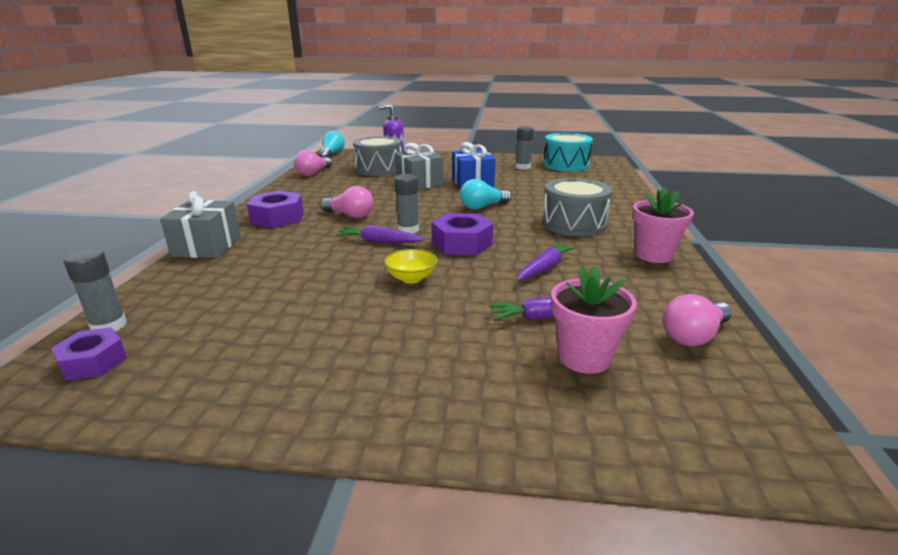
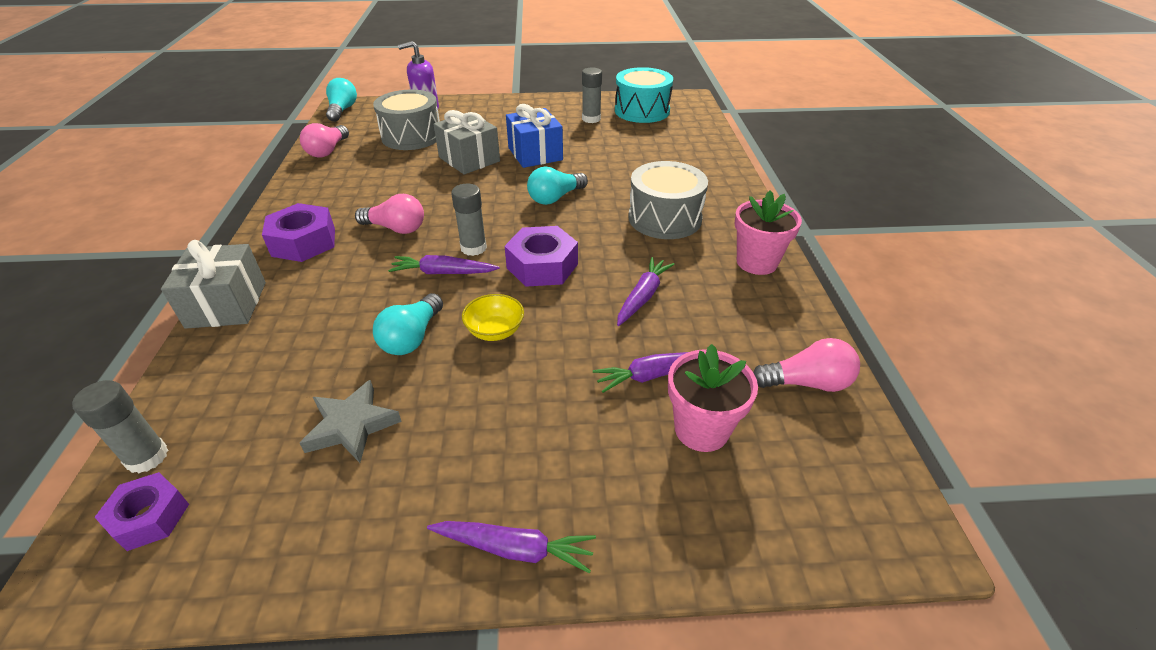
camera: 10 degrees left, 15 degrees up
pink light bulb [662,294,732,346] -> pink light bulb turned 135 degrees counterclockwise [753,338,860,392]
none -> grey star [300,380,402,463]
none -> turquoise light bulb [373,293,443,355]
none -> purple carrot [427,521,596,574]

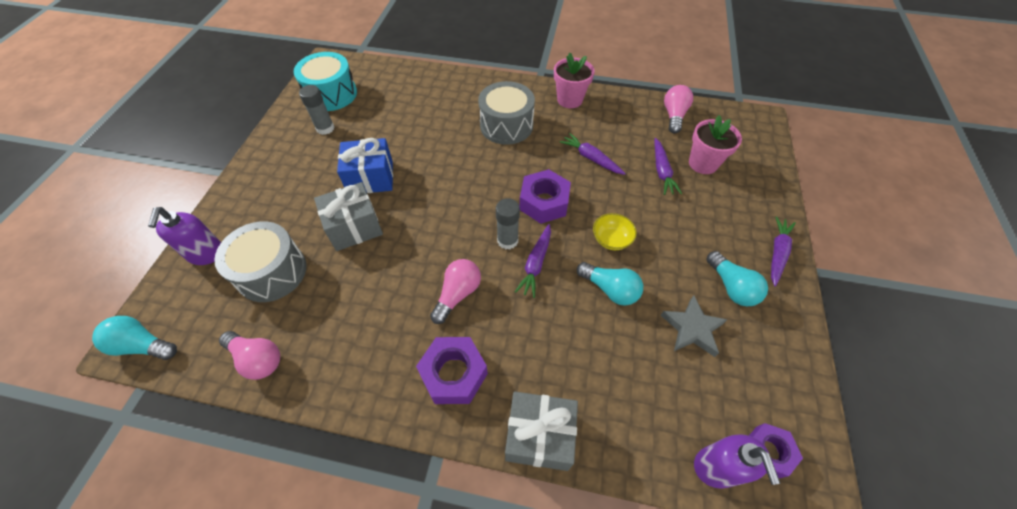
camera: 75 degrees left, 15 degrees up
grey glue stick [72,380,168,473] -> purple soap dispenser [694,434,780,489]
turquoise light bulb [527,167,588,205] -> turquoise light bulb moved to [706,251,768,306]

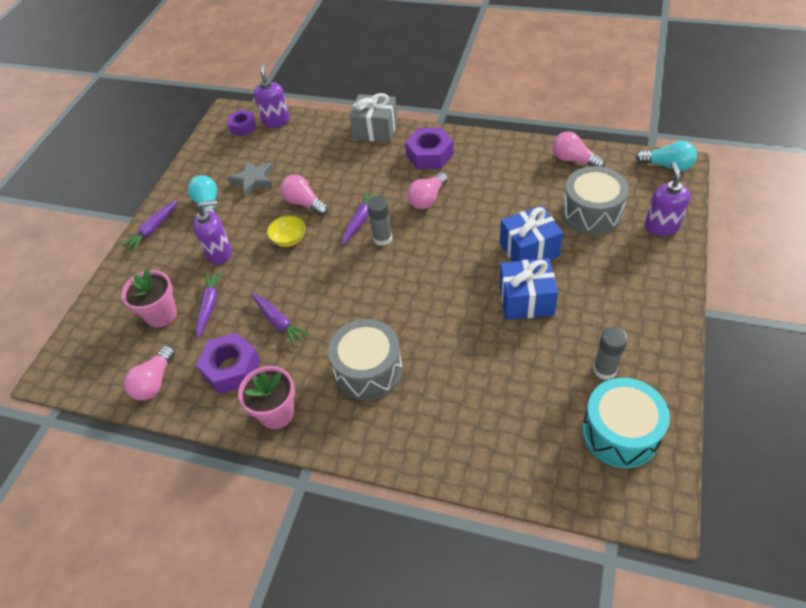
camera: 170 degrees left, 5 degrees down
grey gift [314,182,383,251] -> blue gift [500,205,563,262]
purple nut [520,169,571,224] -> purple nut moved to [196,333,260,394]
turquoise light bulb [577,262,643,306] -> pink light bulb [280,175,328,216]
none -> purple soap dispenser [193,200,232,264]

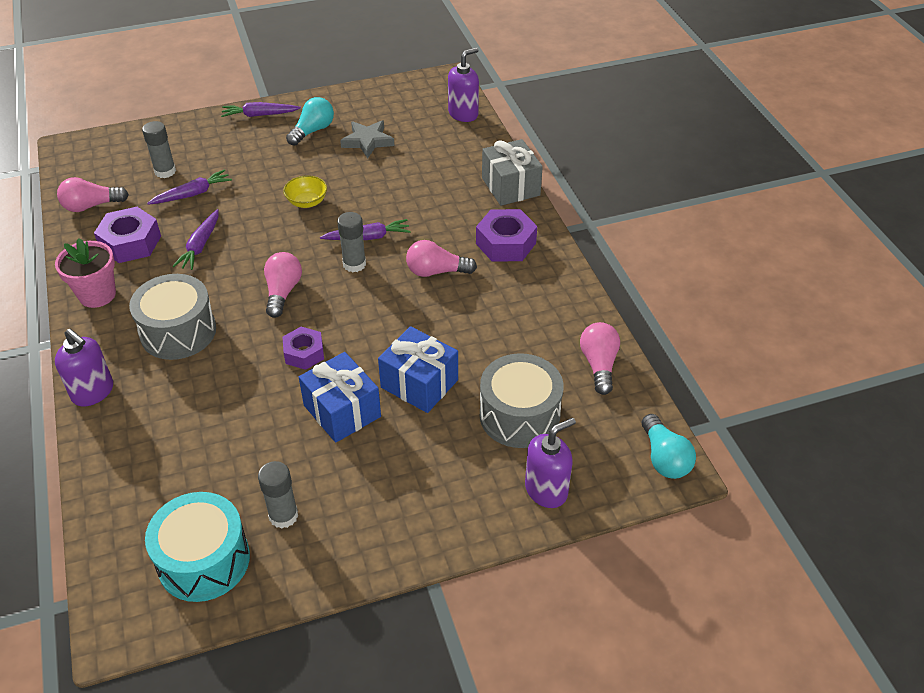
camera: 50 degrees right, 5 degrees down
pink flower pot [121,268,177,328] -> grey glue stick [142,121,176,178]
purple soap dispenser [193,200,232,264] -> purple soap dispenser moved to [55,329,113,406]
purple nut [228,110,256,136] -> purple nut moved to [282,327,324,370]
pink light bulb [280,175,328,216] -> pink light bulb moved to [264,252,302,318]

